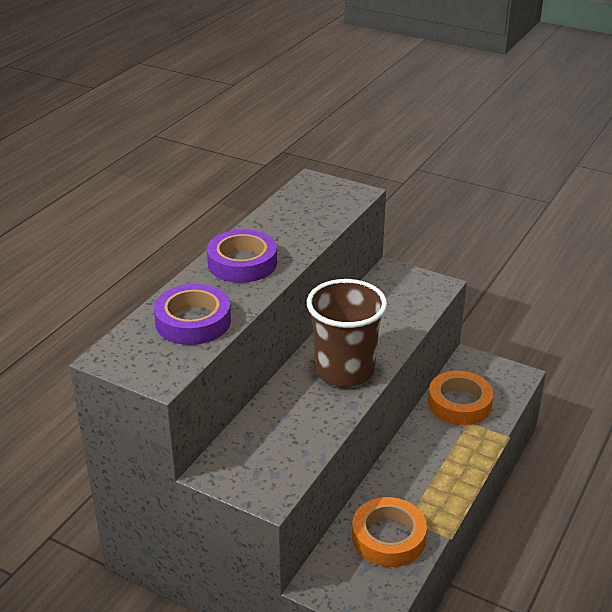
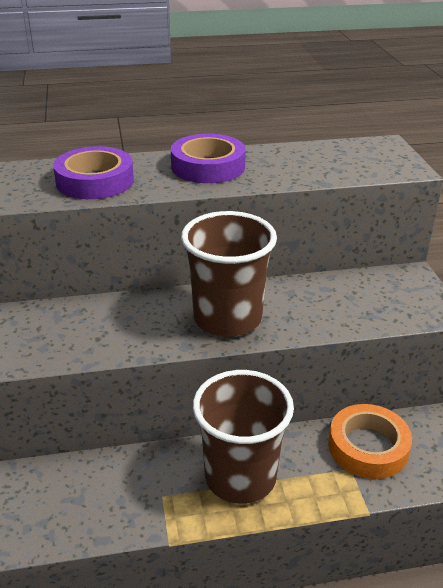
camera: 50 degrees right, 0 degrees up
orange tape [352,497,427,567] -> none
none -> brown cup [193,370,294,504]

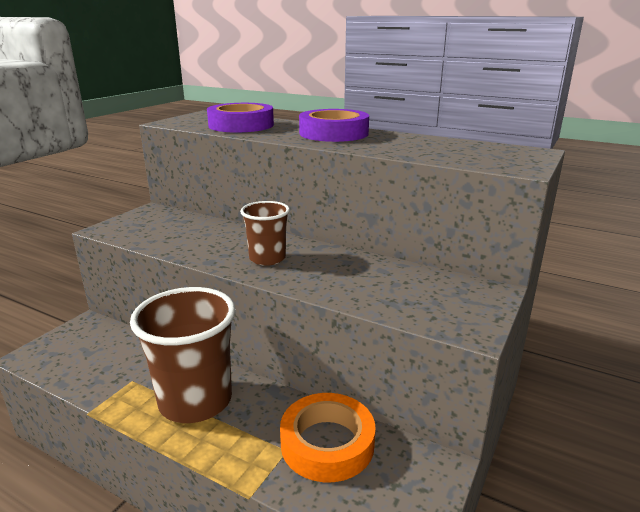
camera: 40 degrees right, 10 degrees down
brown cup [181,211,277,337] -> brown cup [240,201,290,266], size x0.55

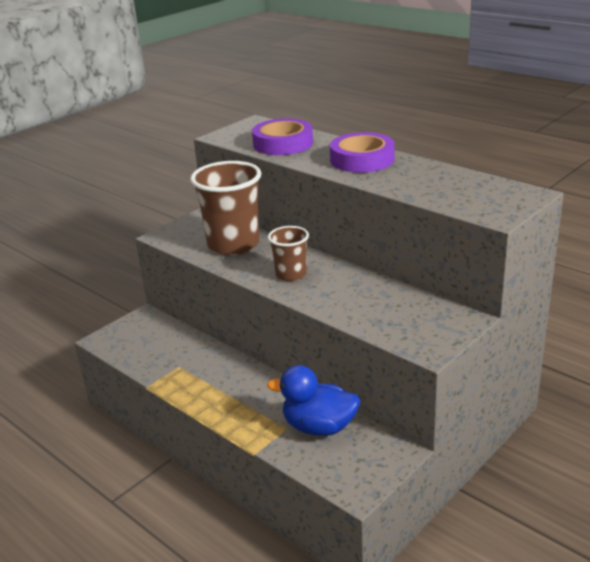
camera: 15 degrees right, 5 degrees up
brown cup [130,287,236,423] -> brown cup moved to [190,161,261,255]
orange tape [280,393,376,482] -> blue duck [267,365,360,436]

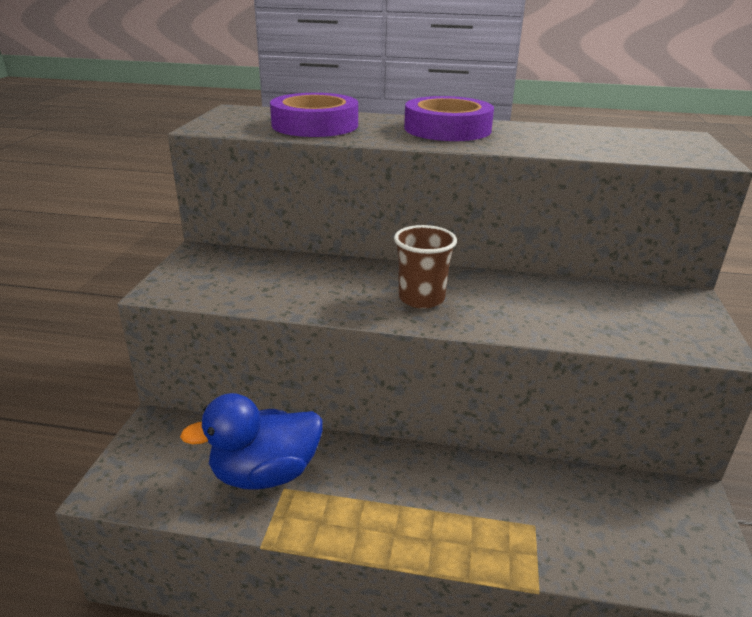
camera: 35 degrees left, 0 degrees up
brown cup [190,161,261,255] -> none
blue duck [267,365,360,436] -> blue duck moved to [180,393,323,490]

